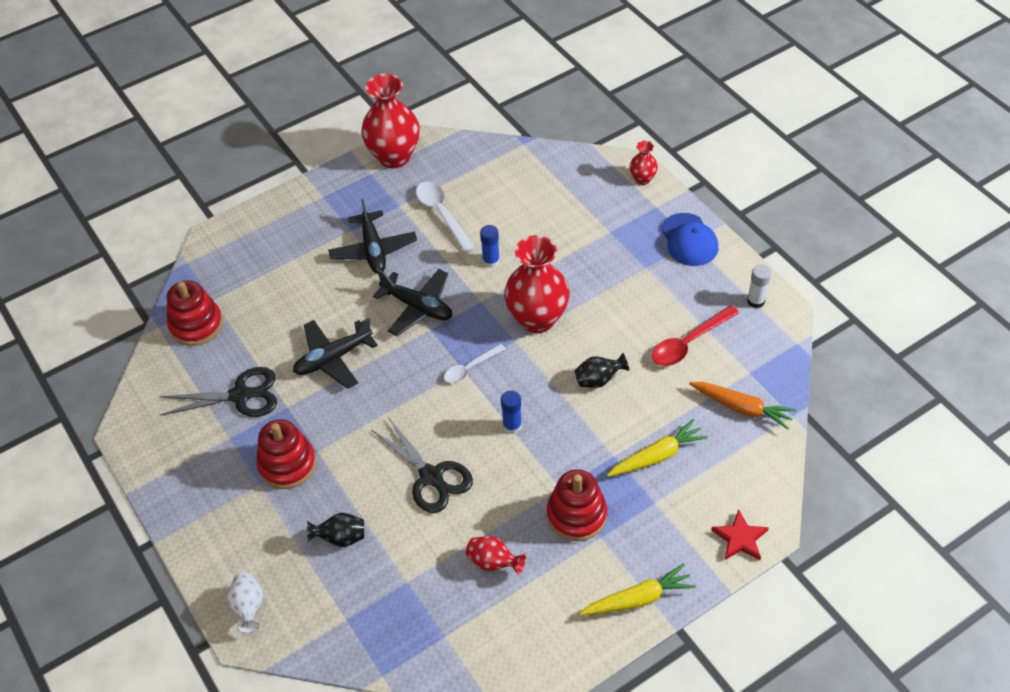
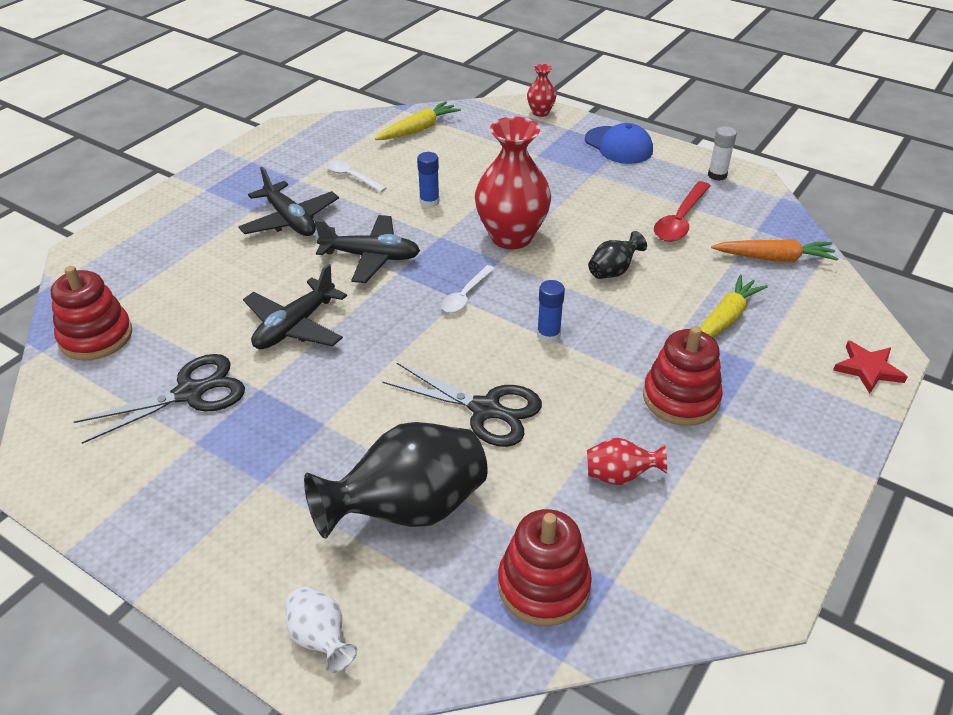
camera: 25 degrees left, 10 degrees down
red stacking toy [256,419,316,489] -> red stacking toy moved to [498,509,592,626]
black vase [307,513,364,547] -> black vase [304,422,488,539], size x2.11
red vase [361,73,420,168] -> none
white spoon [416,182,475,253] -> white spoon [327,160,386,192], size x0.65
yellow carrot [579,563,696,616] -> yellow carrot moved to [375,101,461,140]

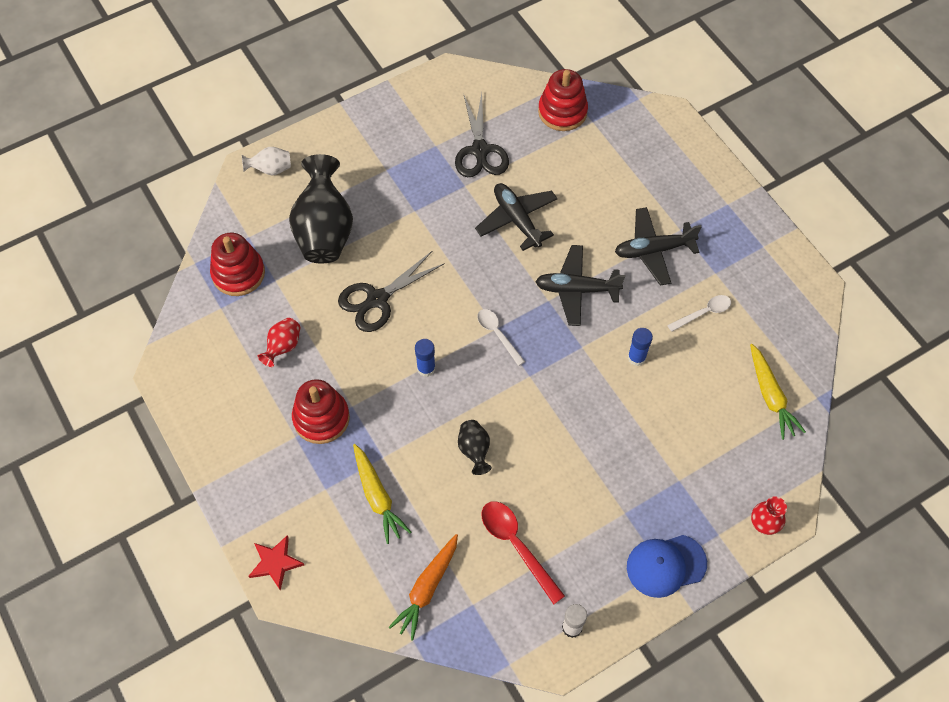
camera: 115 degrees right, 20 degrees up
black plane [315,215,420,283] -> black plane turned 60 degrees clockwise [535,245,625,326]
red vase [475,116,551,249] -> none

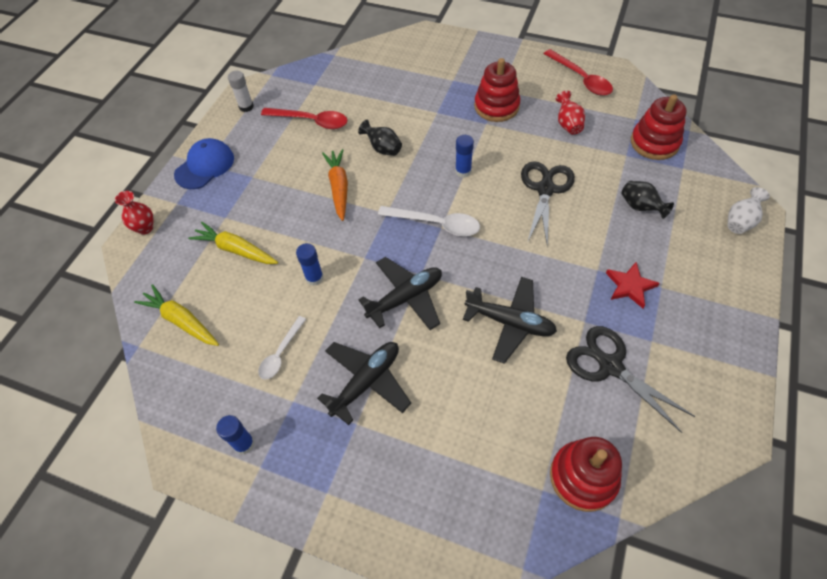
camera: 145 degrees right, 5 degrees down
red star [249,535,304,591] -> red star moved to [606,262,660,308]
black vase [289,154,353,264] -> black vase [621,181,674,219], size x0.47
yellow carrot [353,444,411,544] -> yellow carrot moved to [188,222,278,264]
orange carrot [389,534,458,640] -> orange carrot moved to [322,149,348,221]
white spoon [477,309,525,366] -> white spoon [378,206,480,236], size x1.55
none -> blue glue stick [216,415,255,454]
none -> red spoon [544,49,613,96]

